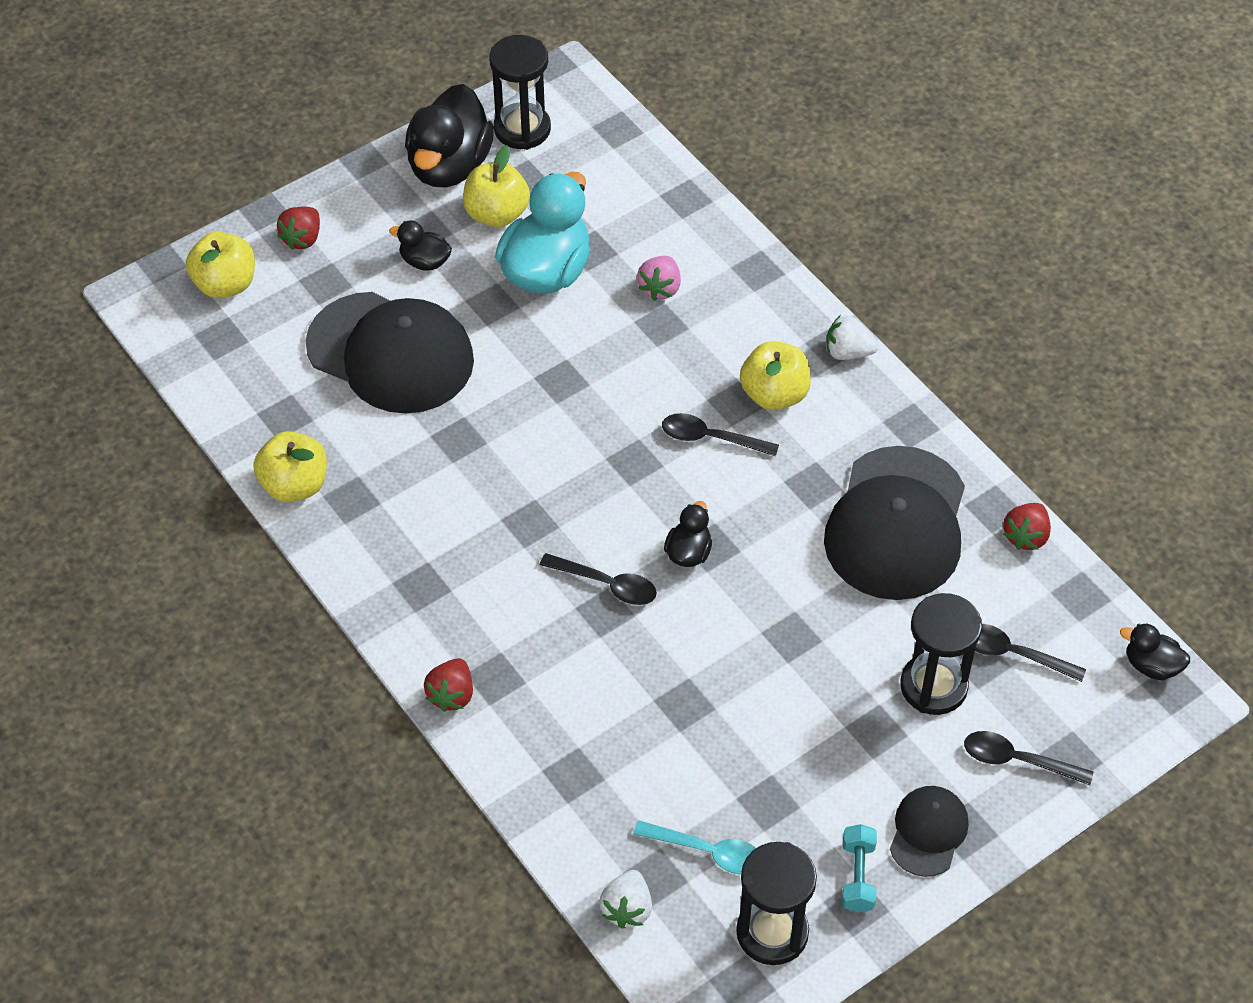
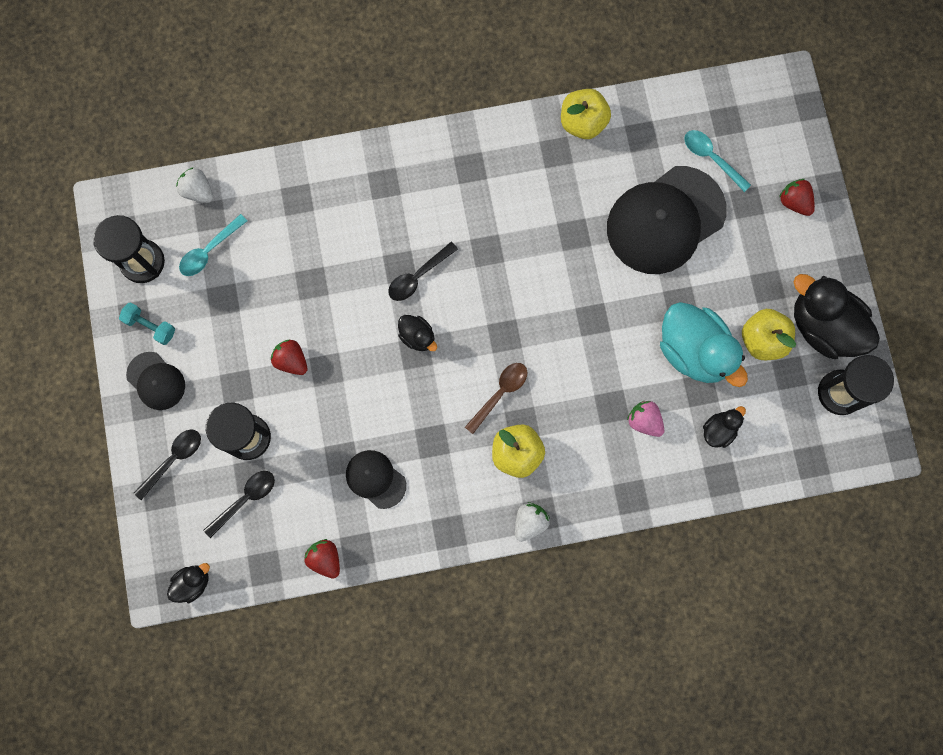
camera: 115 degrees right, 25 degrees up
yellow apple [186,231,255,299] -> none
black duck [389,220,452,271] -> black duck moved to [703,406,746,448]
red strawberry [424,658,473,712] -> red strawberry moved to [271,340,308,375]
black spoon [662,413,779,456] -> brown spoon [465,363,527,434]
black cap [824,446,965,600] -> black cap [346,450,406,509], size x0.49
none -> turquoise spoon [684,130,751,192]

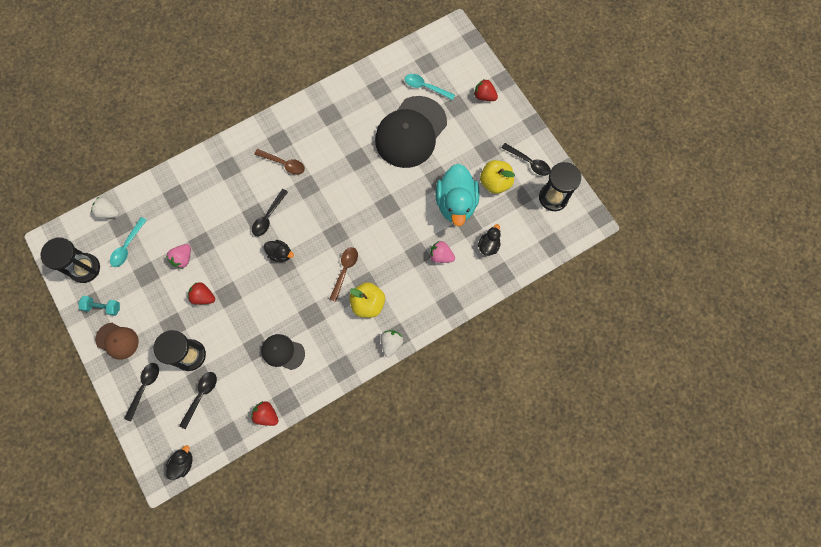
camera: 20 degrees left, 5 degrees down
black cap [126,352,185,410] -> brown cap [95,323,139,360]
yellow apple [561,89,611,139] -> none
turquoise duck [660,302,748,387] -> turquoise duck turned 60 degrees clockwise [435,164,480,226]
black duck [794,274,880,359] -> black spoon [501,143,550,176]
none -> pink strawberry [166,244,191,269]
none -> brown spoon [254,149,305,175]

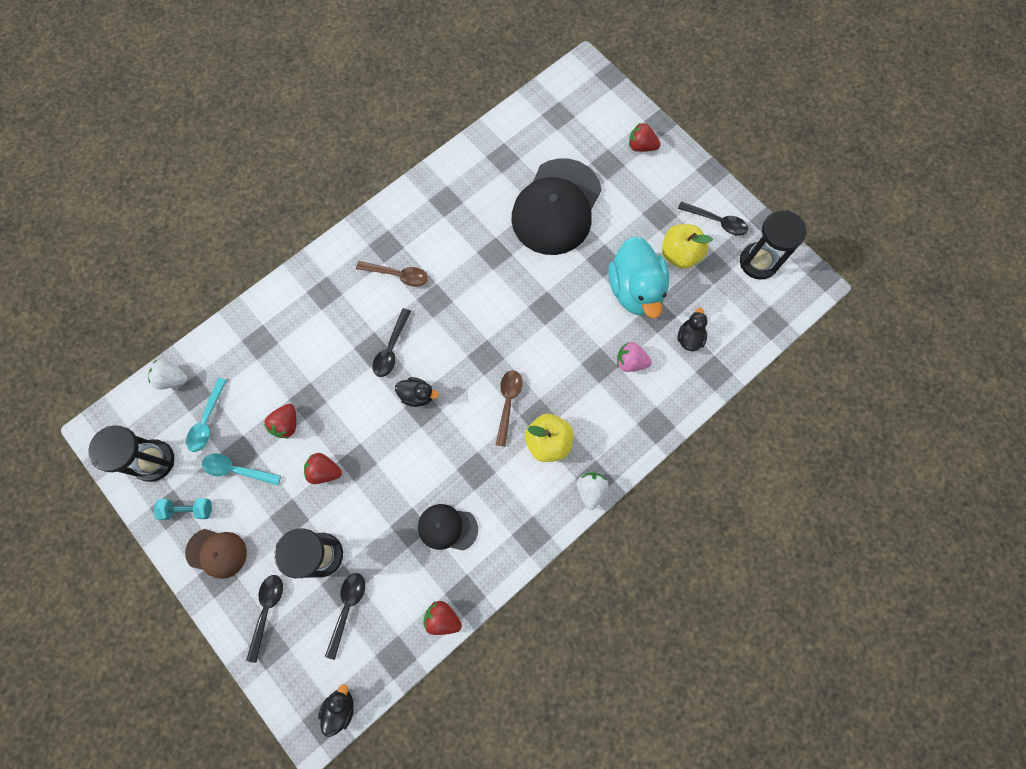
camera: 10 degrees left, 0 degrees up
pink strawberry [166,244,191,269] -> red strawberry [264,404,296,438]
turquoise spoon [405,74,455,100] -> turquoise spoon moved to [202,453,281,485]

